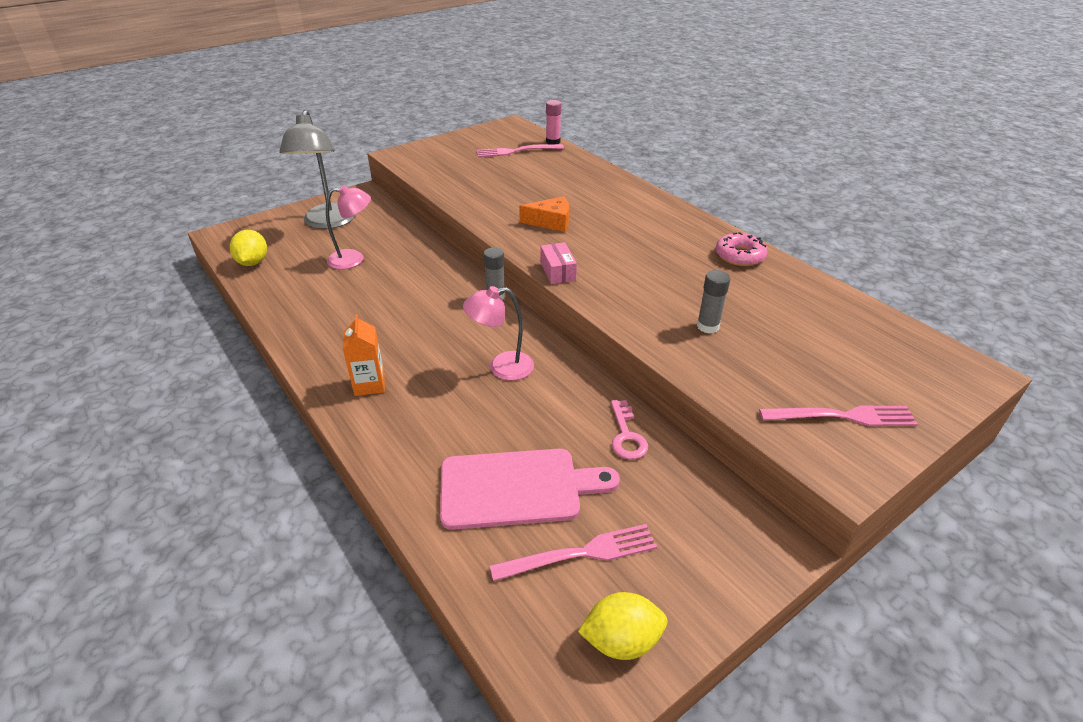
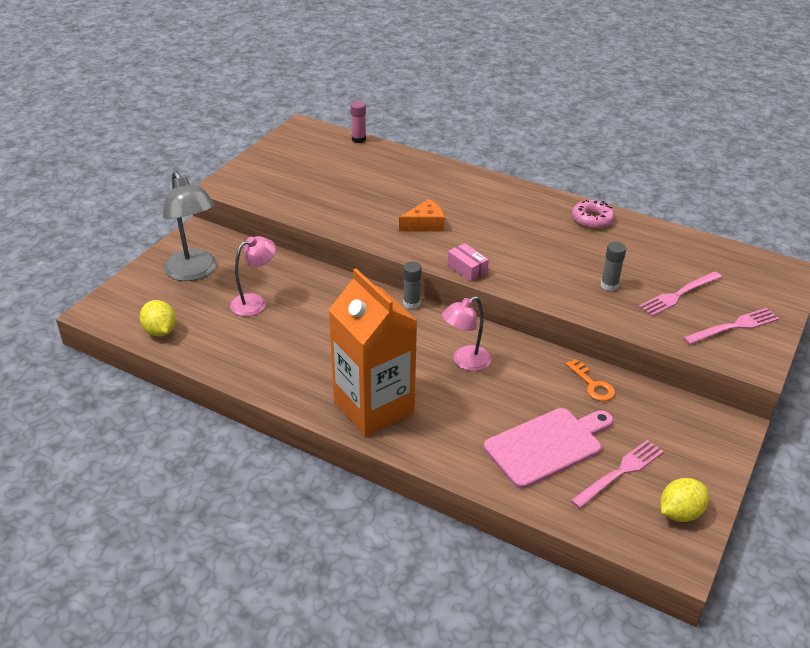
camera: 25 degrees left, 0 degrees up
orange carton [343,314,385,396] -> orange carton [329,269,417,436], size x2.30
pink fork [477,144,564,157] -> pink fork moved to [639,272,722,316]
pink key [611,400,648,459] -> orange key [566,359,615,401]

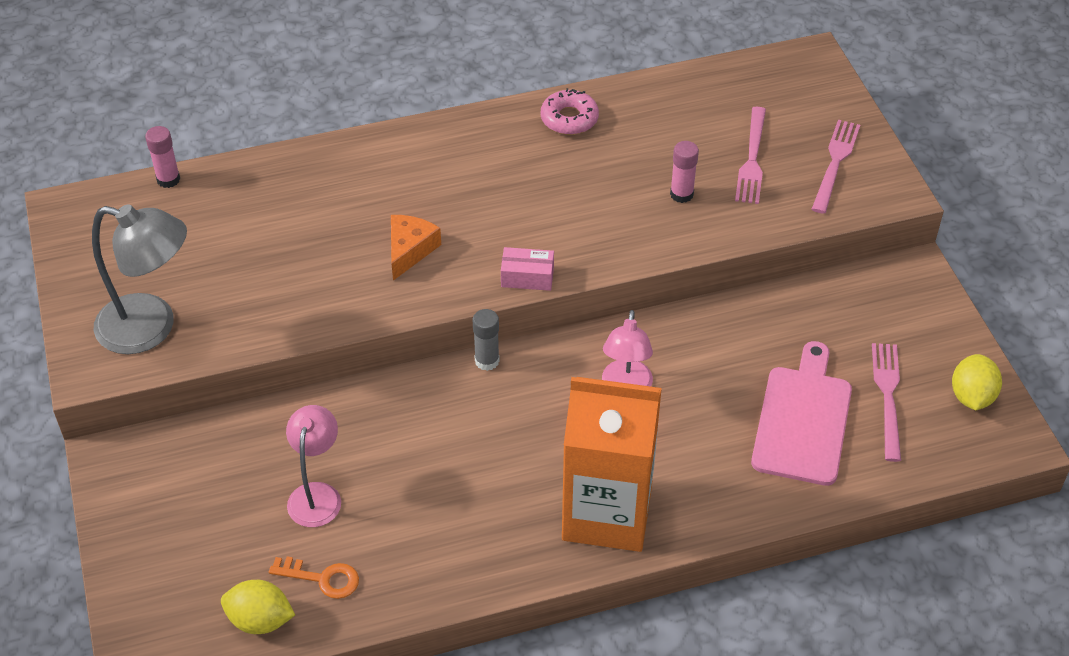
camera: 45 degrees left, 10 degrees up
grey lamp [163,171,216,281] -> grey lamp moved to [92,204,187,354]
orange key [566,359,615,401] -> orange key moved to [269,556,359,599]
grey glue stick [601,242,626,291] -> pink glue stick [670,141,699,203]

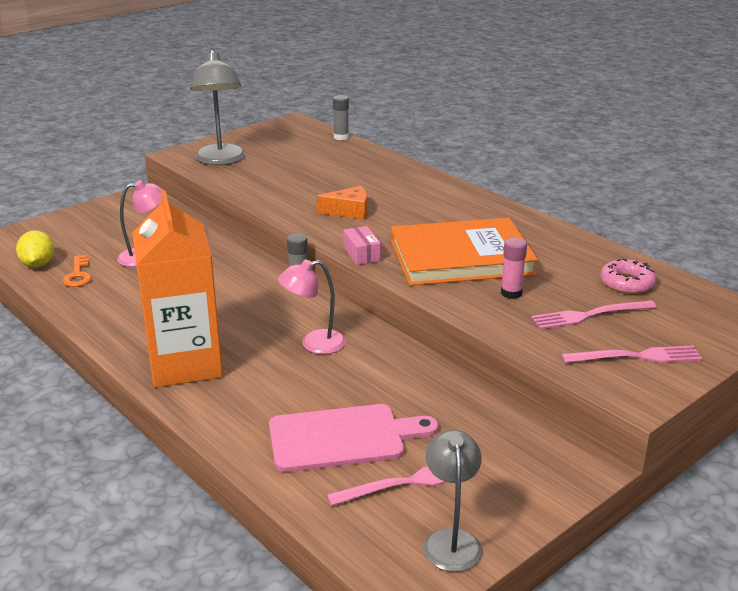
camera: 65 degrees right, 20 degrees down
pink glue stick [145,126,180,188] -> grey glue stick [333,95,349,140]
pink donut [541,88,599,135] -> pink donut moved to [600,258,656,294]
yellow lemon [952,354,1002,410] -> grey lamp [423,430,482,572]
none -> orange book [391,218,538,286]

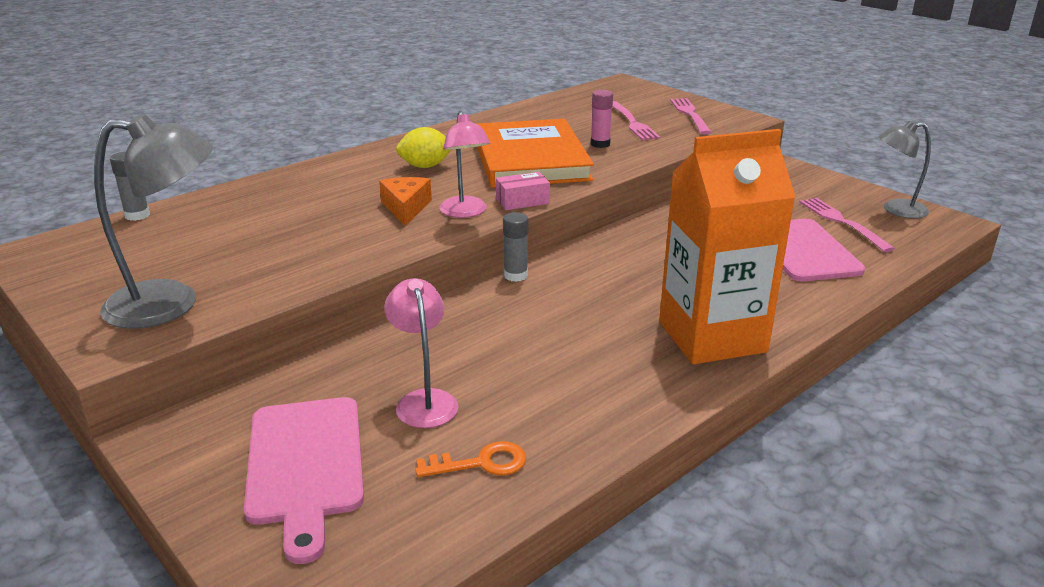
camera: 90 degrees left, 0 degrees up
yellow lemon [16,230,54,268] -> yellow lemon moved to [396,127,452,168]
pink lamp [278,260,346,354] -> pink lamp moved to [439,111,491,218]
pink donut [600,258,656,294] -> none
none -> pink cutting board [244,397,364,564]

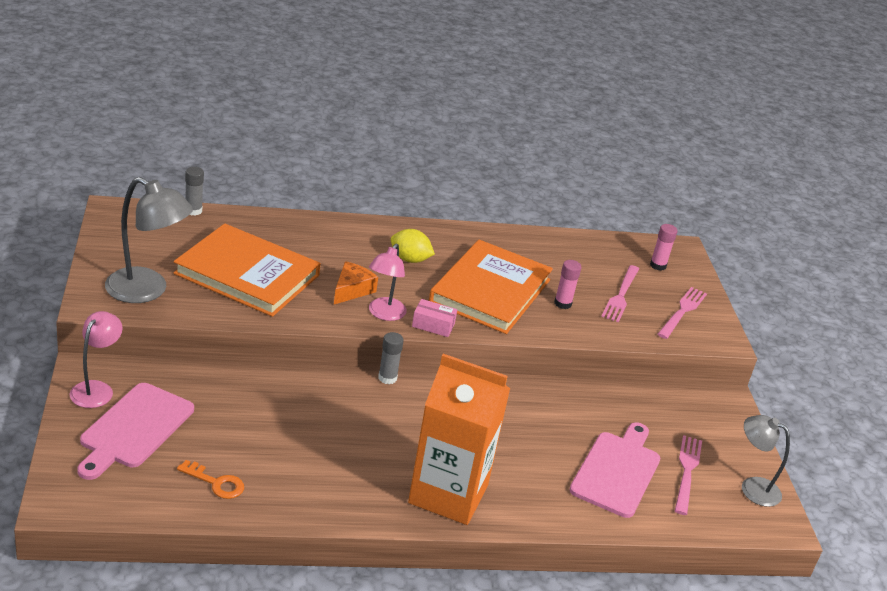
camera: 30 degrees right, 5 degrees up
pink lamp [384,278,458,428] -> pink lamp moved to [70,311,123,408]
none -> orange book [173,223,321,317]
none -> pink glue stick [650,224,678,271]

